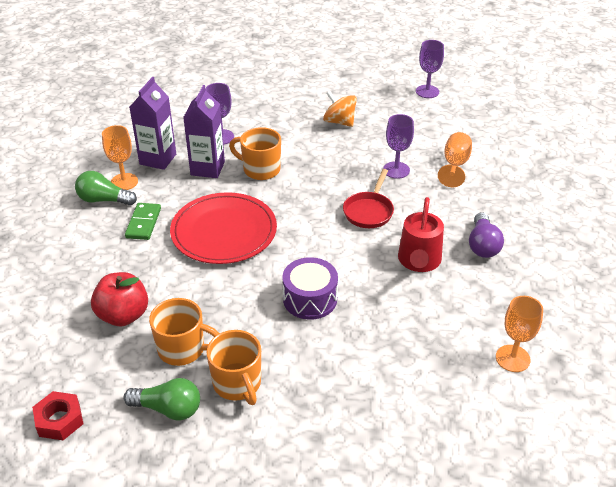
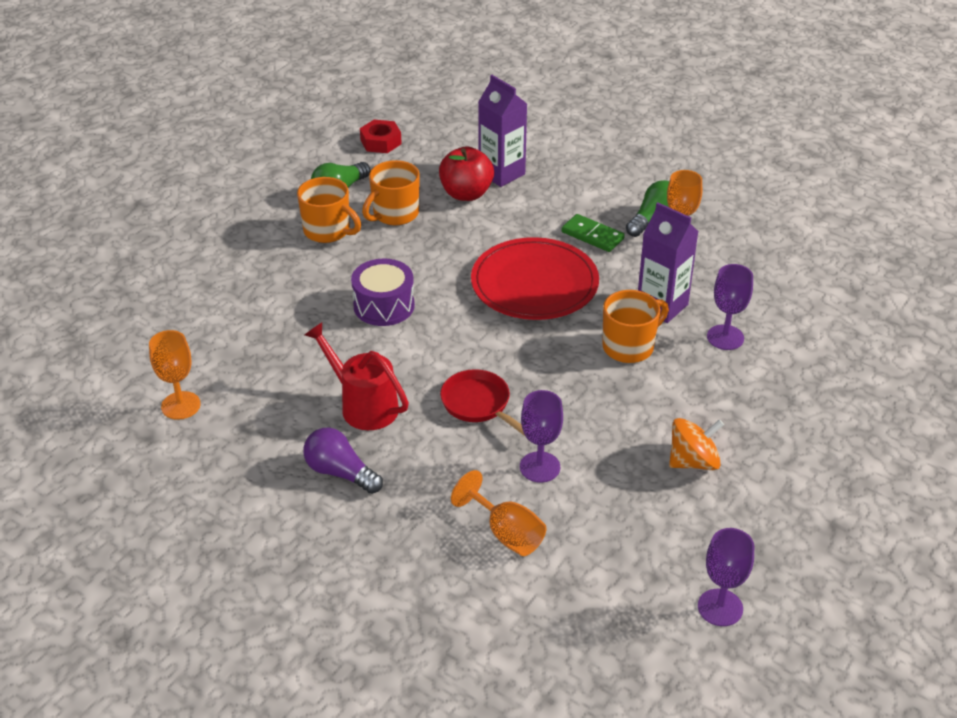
camera: 120 degrees right, 0 degrees up
purple carton [129,77,176,170] -> purple carton moved to [478,75,527,187]
orange mug [207,330,261,405] -> orange mug turned 150 degrees counterclockwise [297,177,361,243]

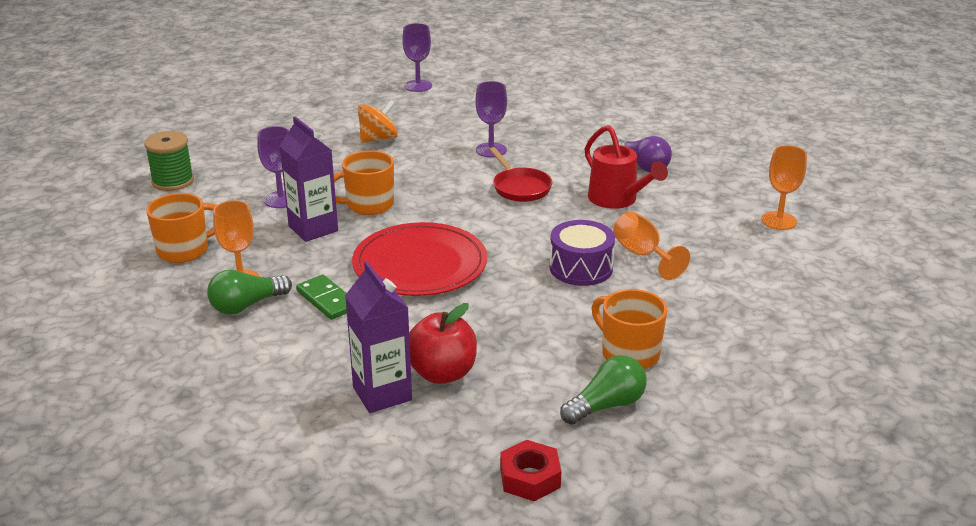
camera: 165 degrees left, 10 degrees down
orange mug [362,160,420,225] -> orange mug moved to [146,193,217,263]
orange goblet [451,470,546,556] -> orange goblet moved to [613,211,690,280]
orange spinning top [669,418,724,470] -> orange spinning top turned 150 degrees clockwise [357,100,398,143]
none -> green spool [144,131,194,191]

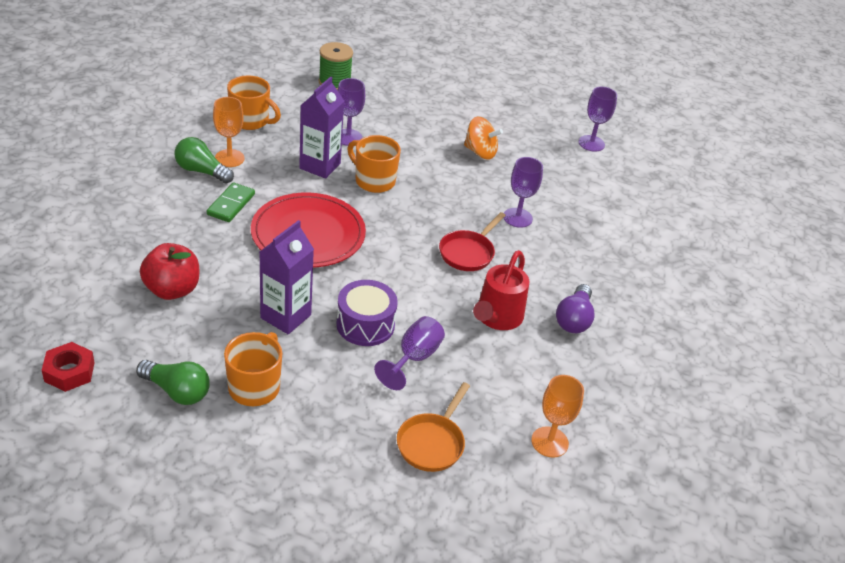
camera: 55 degrees right, 10 degrees up
purple carton [345,261,412,413] -> purple carton moved to [260,220,314,334]
orange goblet [613,211,690,280] -> purple goblet [374,316,445,390]
none -> orange pan [397,382,470,472]

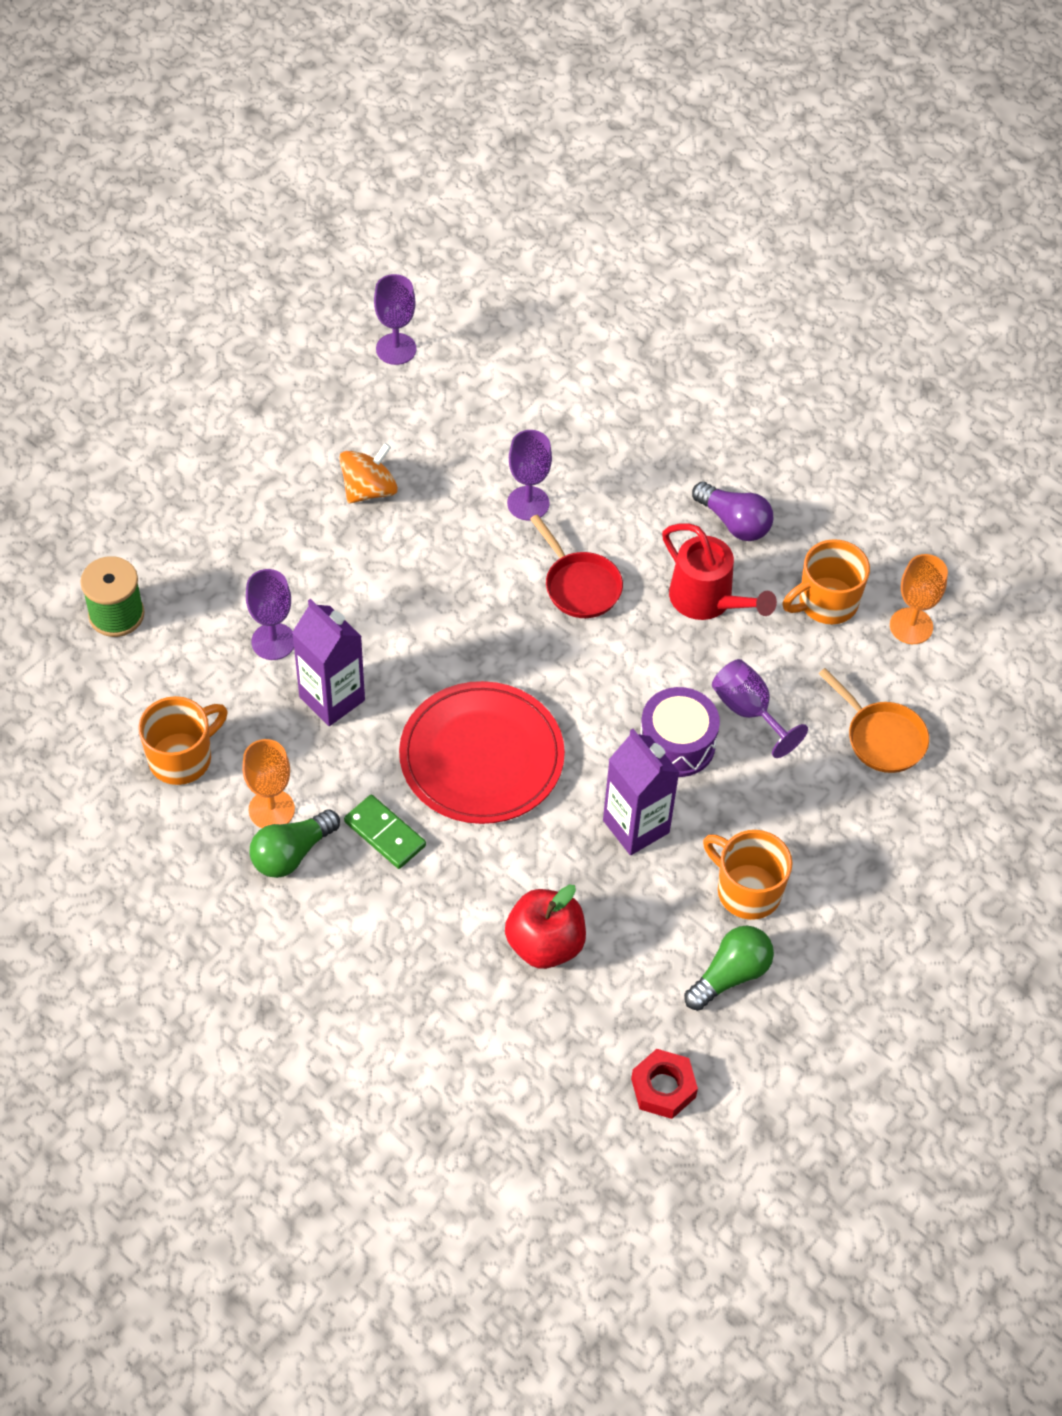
camera: 65 degrees left, 15 degrees up
orange mug [347,135,401,193] -> orange mug moved to [782,539,870,624]

